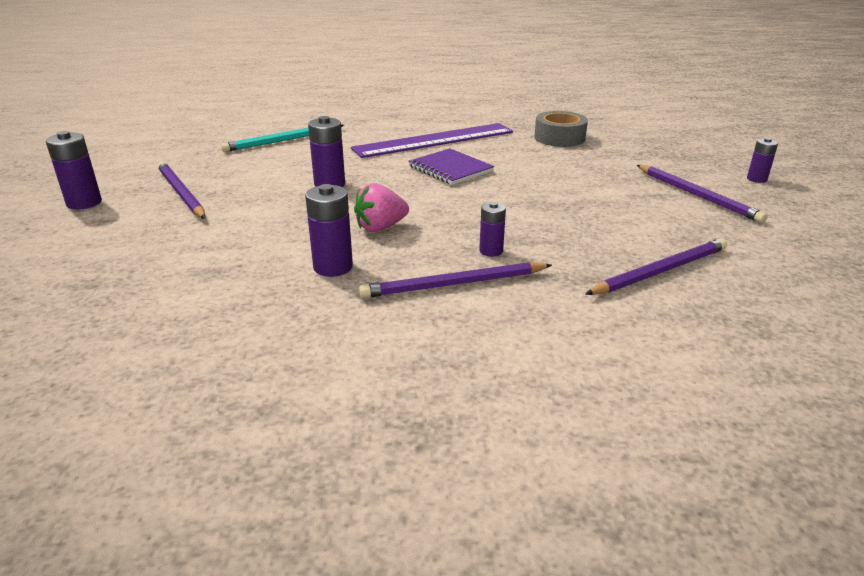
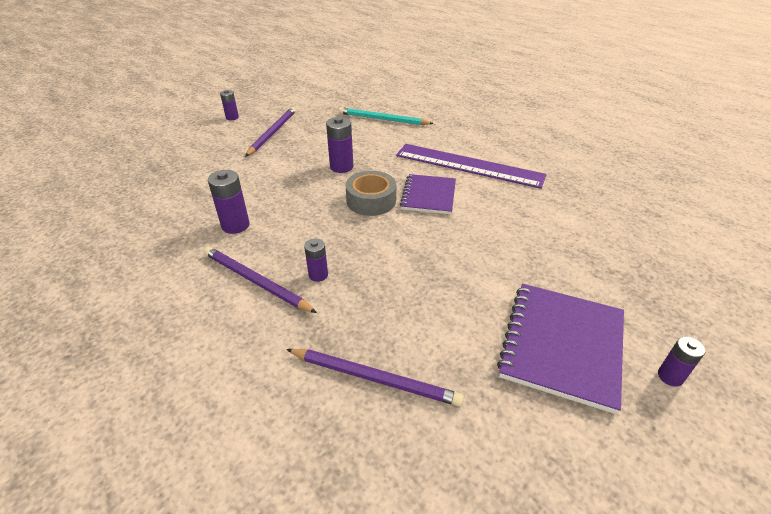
camera: 50 degrees right, 10 degrees up
purple battery [46,131,102,209] -> purple battery [220,90,239,120], size x0.63
pink strawberry [354,183,409,232] -> none
grey tape [534,111,588,147] -> grey tape moved to [345,171,396,216]
purple pencil [637,165,767,223] -> purple notebook [497,284,624,414]

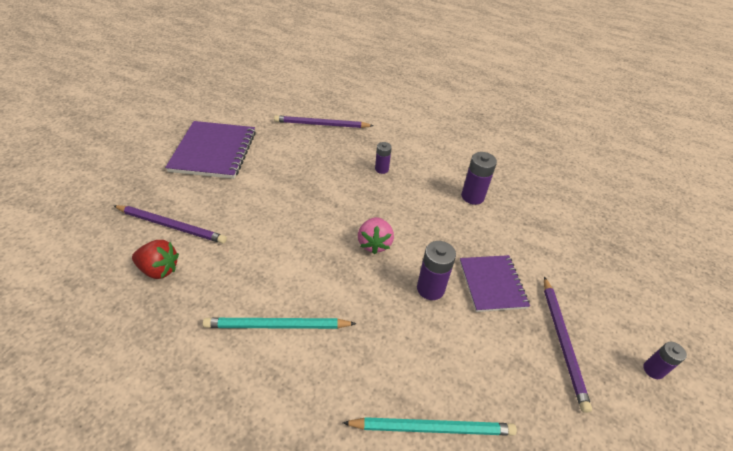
camera: 160 degrees right, 5 degrees up
purple pencil [204,247,317,313] -> purple pencil moved to [114,205,227,244]
grey tape [345,171,396,216] -> pink strawberry [358,217,394,254]
purple ruler [396,144,546,189] -> turquoise pencil [203,318,356,329]
purple notebook [400,174,456,214] -> purple notebook moved to [460,255,530,312]
purple battery [658,336,705,387] -> none
none -> red strawberry [132,240,179,279]

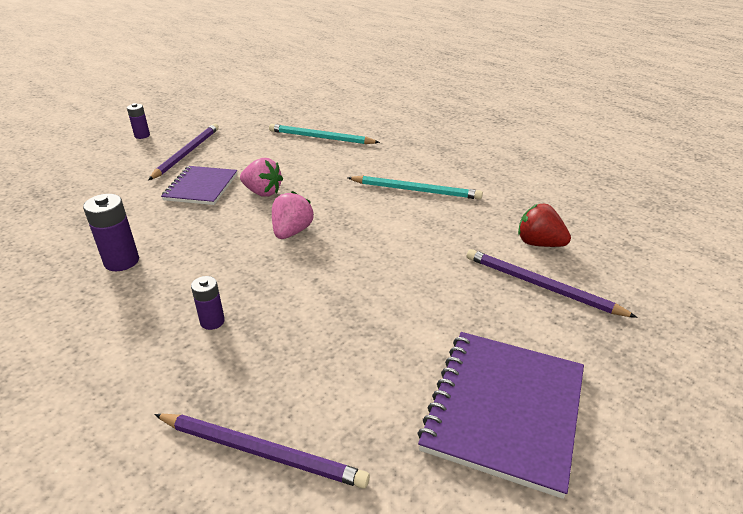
camera: 160 degrees left, 10 degrees down
purple battery [417,241,456,300] -> pink strawberry [240,158,283,197]

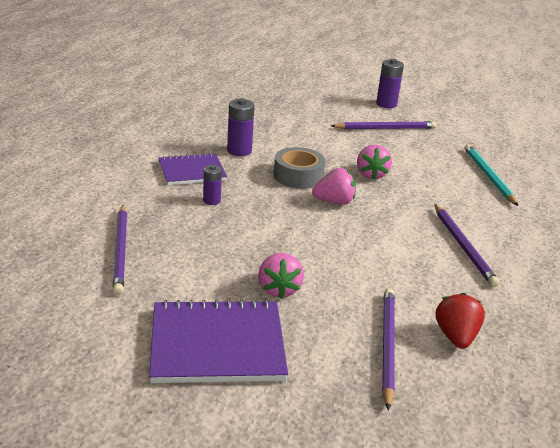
camera: 60 degrees right, 5 degrees down
purple battery [127,103,150,139] -> purple battery [376,59,404,108], size x1.59
purple notebook [161,166,237,205] -> purple notebook moved to [158,153,227,185]
turquoise pencil [347,176,483,200] -> purple pencil [435,204,500,287]
none -> pink strawberry [258,253,304,299]
none -> grey tape [274,147,325,189]

